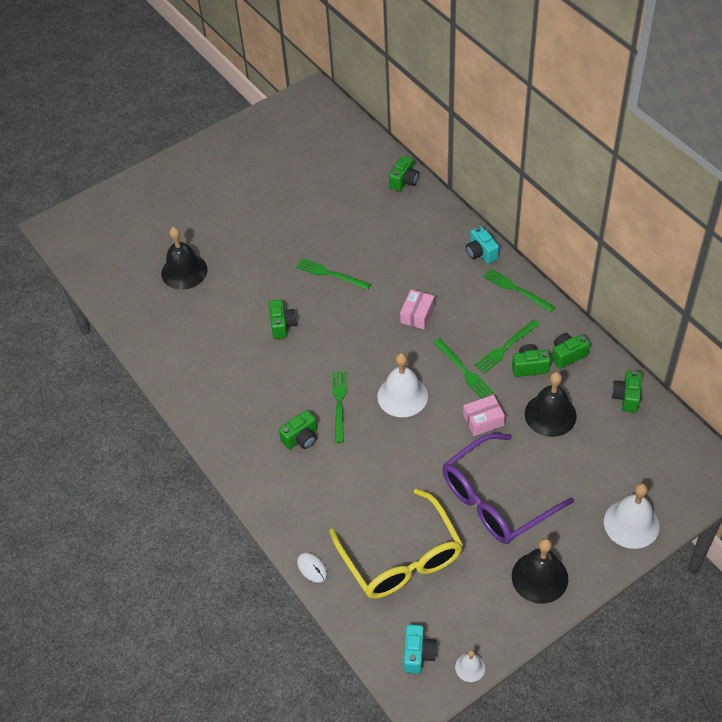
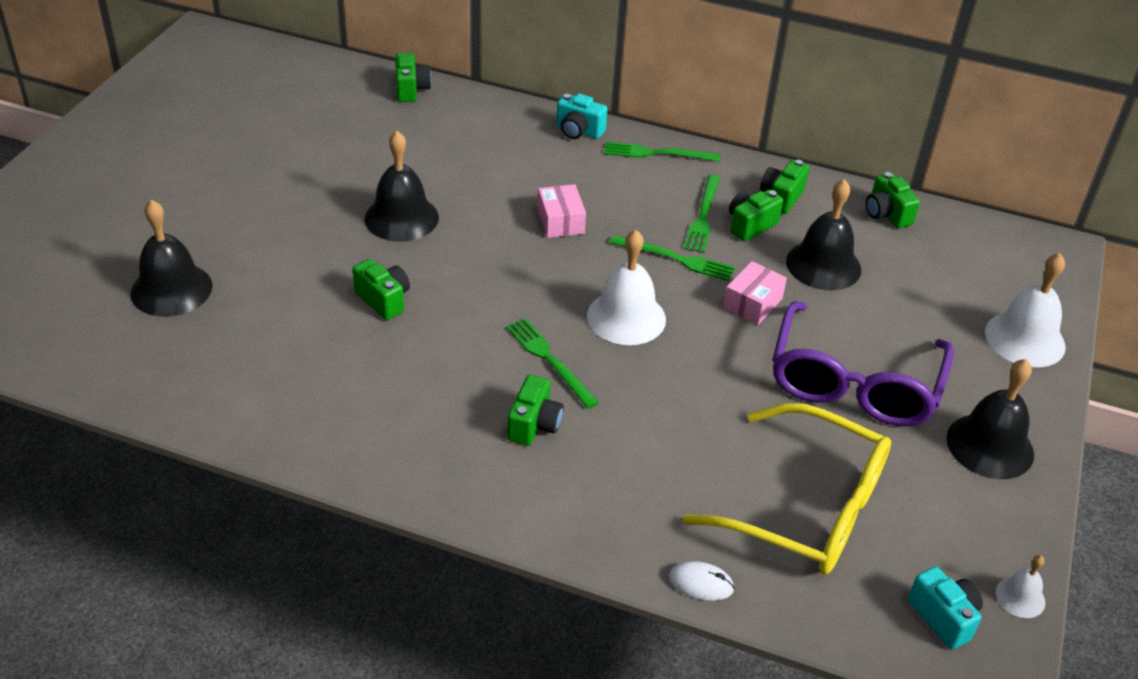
camera: 40 degrees left, 10 degrees down
green fork [296,258,371,290] -> black bell [365,131,439,242]

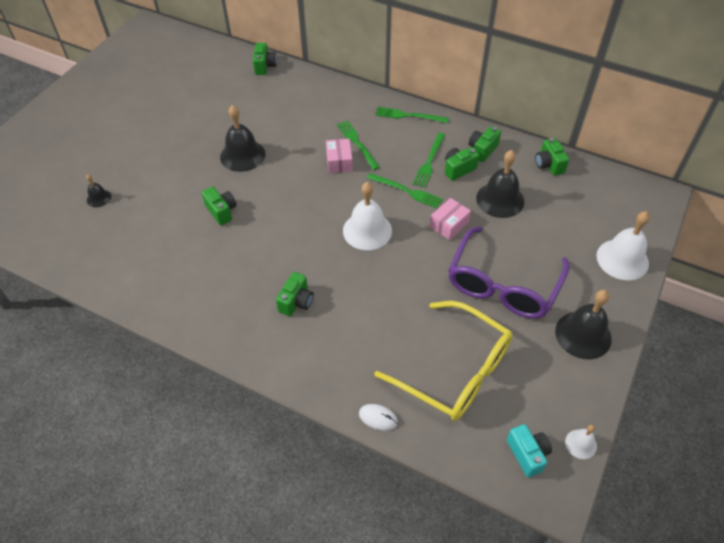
camera: 10 degrees right, 10 degrees up
black bell [131,200,213,317] -> black bell [86,174,111,207], size x0.51
green fork [507,318,599,409] -> green fork moved to [337,120,380,170]
turquoise camera [556,94,608,139] -> none

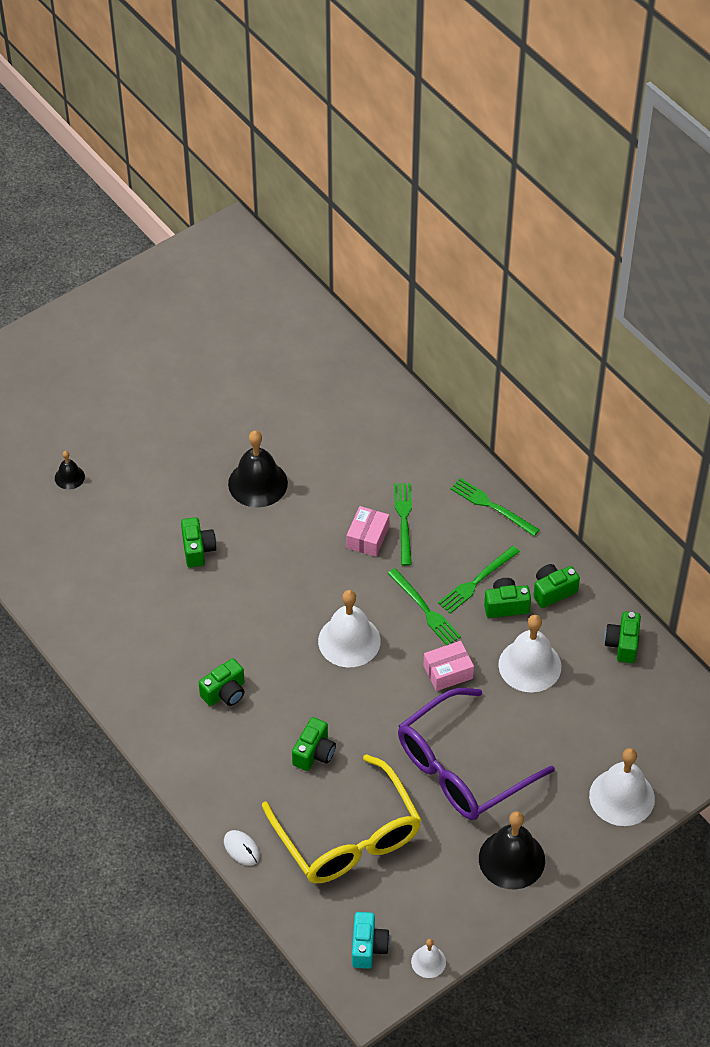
camera: 25 degrees right, 0 degrees up
green camera [253,43,277,75] -> green camera moved to [292,717,336,771]
black bell [476,150,524,218] -> white bell [499,615,561,692]

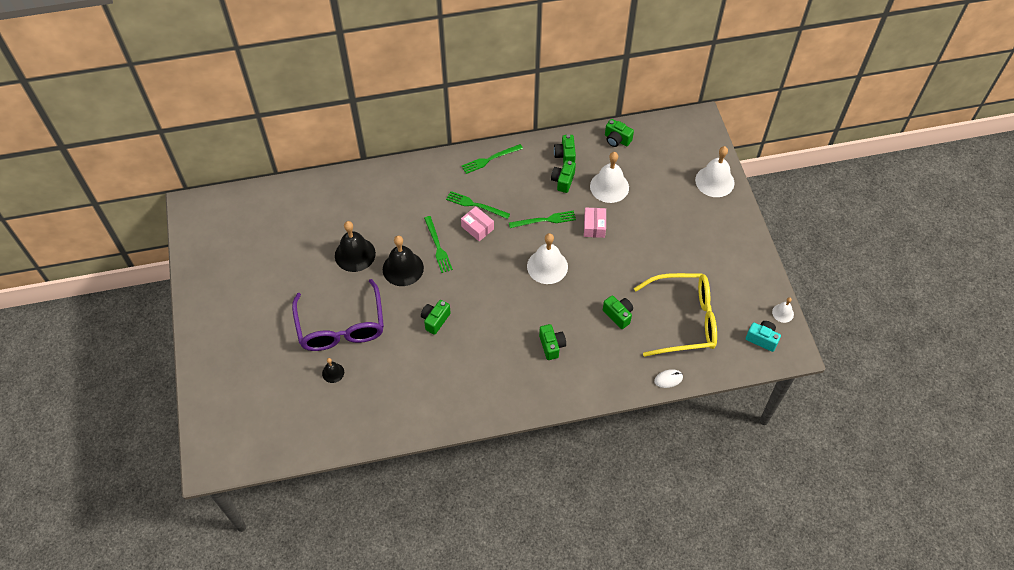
camera: 65 degrees left, 5 degrees up
green camera [181,517,217,568] -> green camera turned 75 degrees counterclockwise [421,300,451,335]
purple glasses [398,688,555,820] -> purple glasses moved to [292,279,384,351]
green fork [438,546,520,613] -> green fork moved to [424,216,453,273]
black bell [479,811,545,889] -> black bell moved to [335,221,376,272]

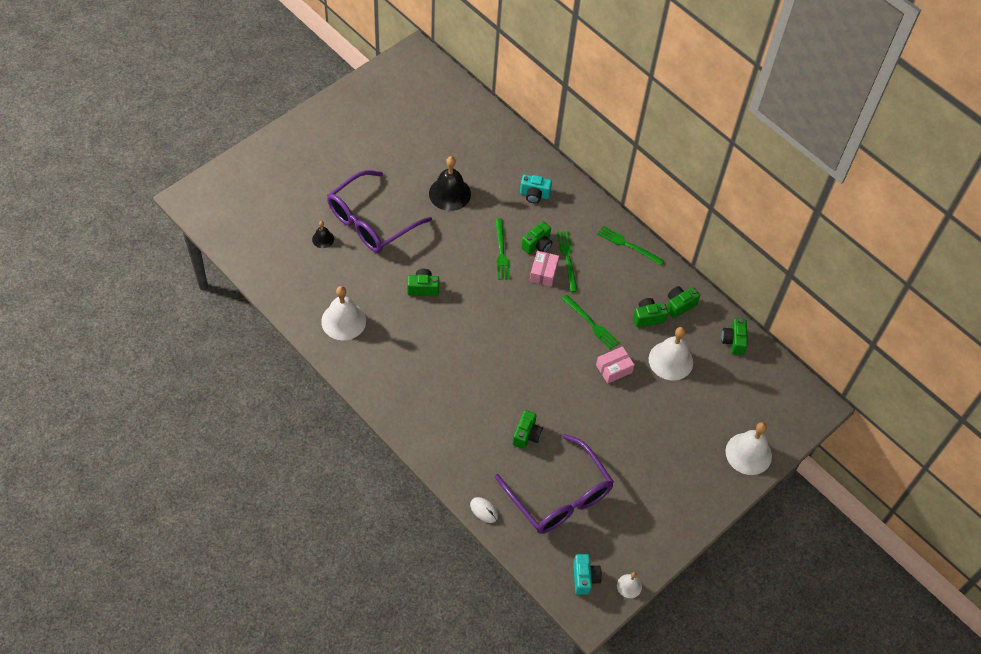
camera: 55 degrees right, 0 degrees up
black bell [383,236,424,286] -> none
green fork [424,216,453,273] -> green fork turned 45 degrees counterclockwise [495,218,510,280]
white bell [527,233,568,284] -> white bell moved to [321,286,366,340]
green camera [539,324,566,360] -> green camera moved to [521,221,553,254]
yellow glasses [634,273,717,357] -> purple glasses [495,434,614,534]
none -> turquoise camera [520,175,552,204]

